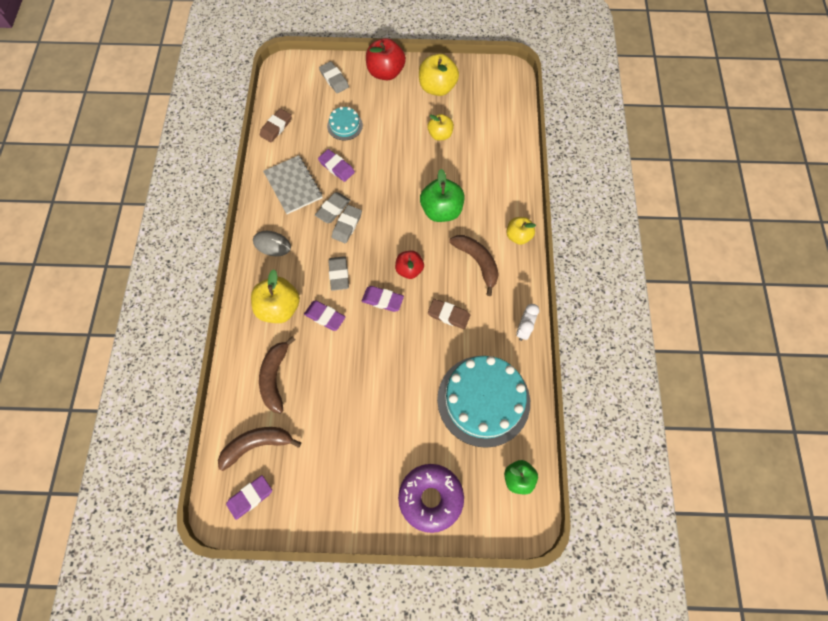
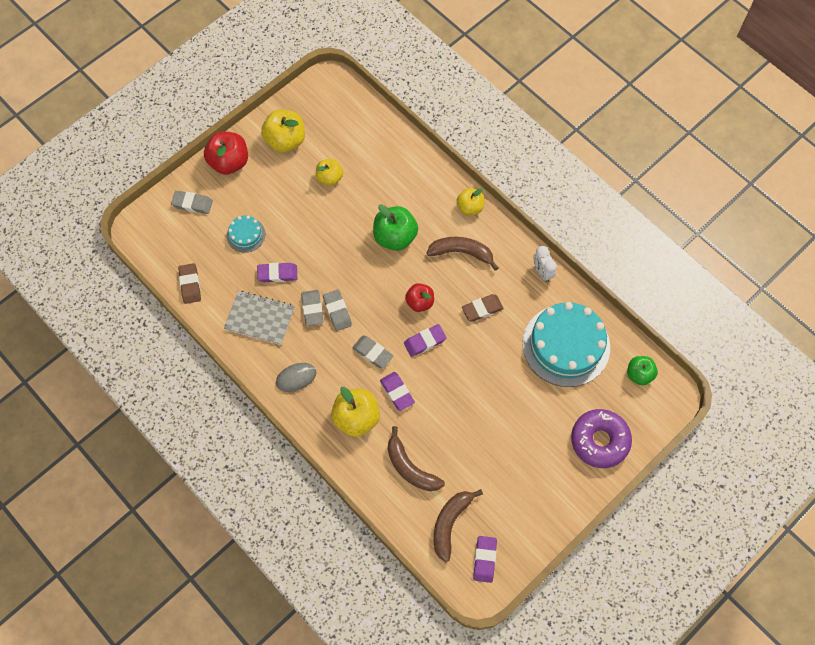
camera: 45 degrees left, 0 degrees up
purple eraser [304,301,346,331] -> purple eraser turned 75 degrees clockwise [380,372,415,411]

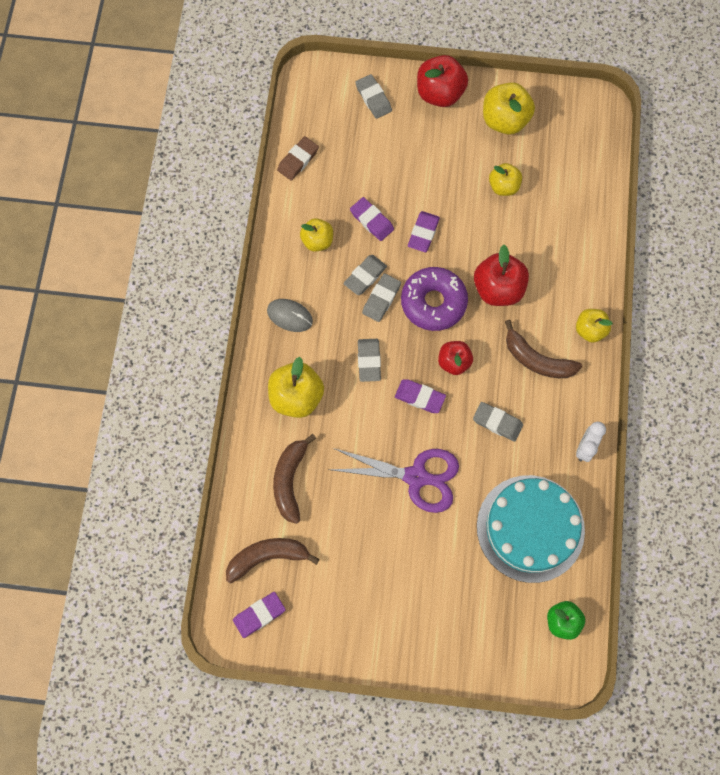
camera: 50 degrees right, 5 degrees up
grey notebook [224,291,295,345] -> yellow apple [300,218,333,252]
turquoise cake [226,216,265,253] -> none
green apple [373,204,418,251] -> red apple [474,245,529,306]
purple eraser [380,372,415,411] -> purple eraser moved to [408,211,440,252]
brown banana [427,237,499,271] -> brown banana turned 150 degrees clockwise [505,320,582,378]
brown eraser [462,294,503,322] -> grey eraser [473,402,523,442]
purple donut [571,409,632,468] -> purple donut moved to [401,267,468,331]
none -> purple scissors [328,448,459,513]

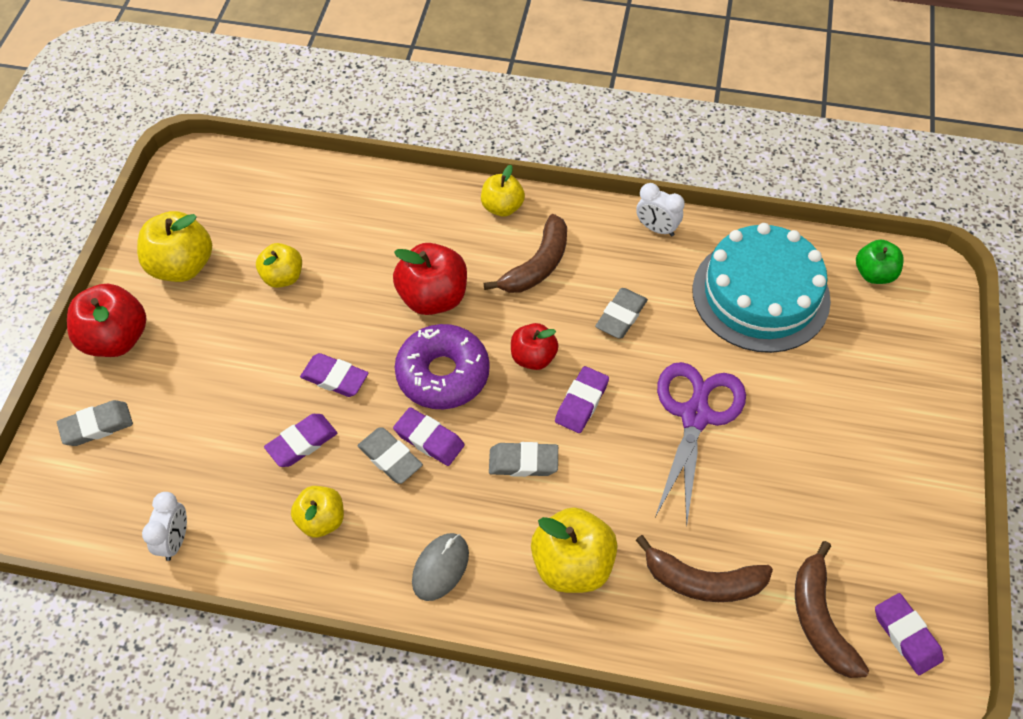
camera: 85 degrees left, 15 degrees down
brown eraser [277,136,319,181] -> white clock [142,492,187,561]
grey eraser [362,273,401,322] -> purple eraser [393,407,465,466]

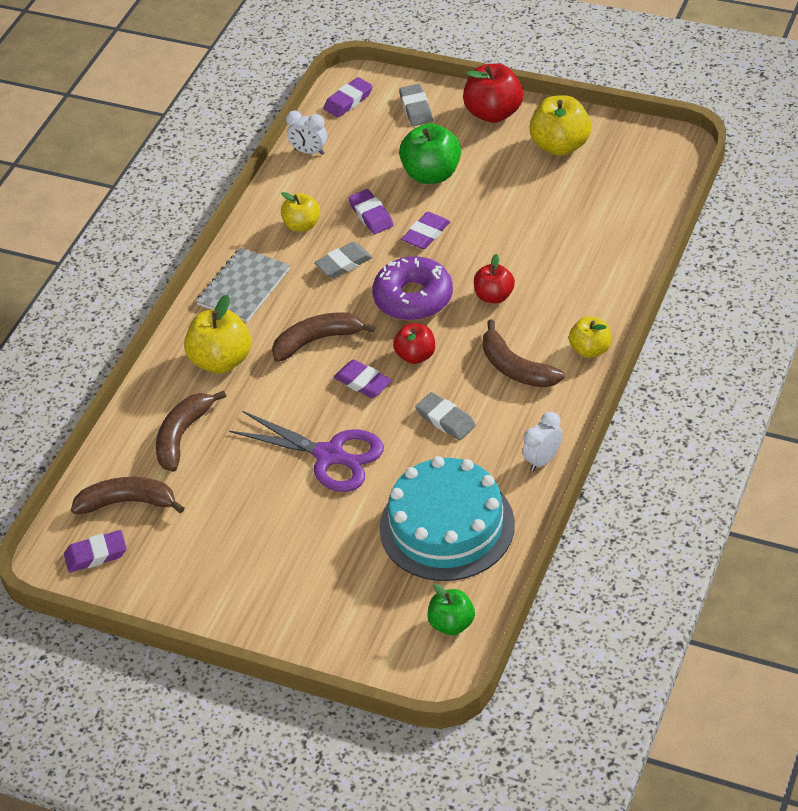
camera: 105 degrees right, 10 degrees down
yellow apple [256,243,302,288] -> none
red apple [393,243,467,315] -> red apple [474,254,515,303], size x0.63
purple eraser [393,407,465,466] -> purple eraser moved to [324,77,373,118]
grey mouse [412,533,469,601] -> grey notebook [196,248,290,322]
grey eraser [489,442,558,477] -> brown banana [272,312,376,362]
none -> green apple [399,123,461,184]

